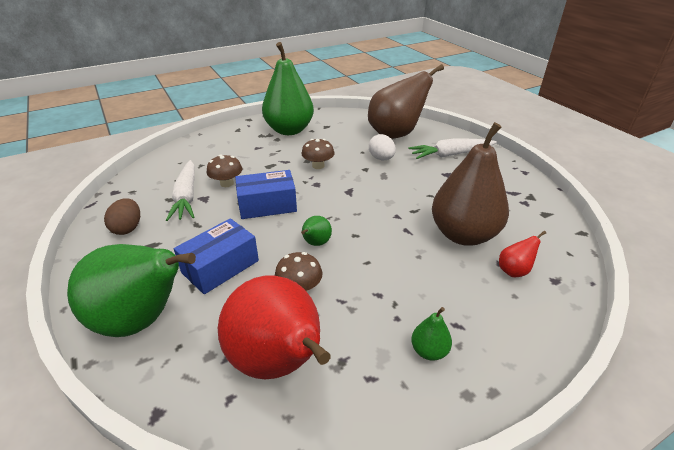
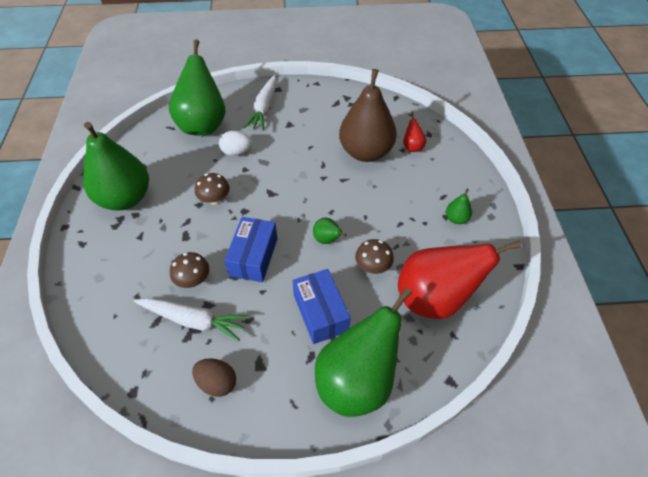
camera: 65 degrees left, 15 degrees up
brown pear [368,64,444,139] -> green pear [169,39,226,135]

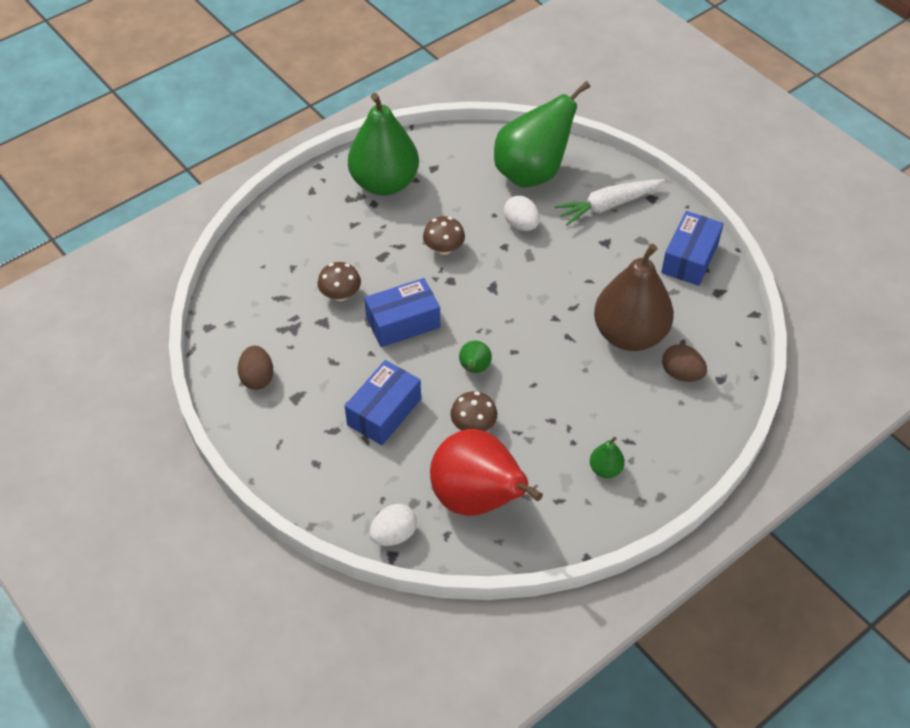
camera: 55 degrees right, 0 degrees up
white carrot [134,298,248,341] -> none
green pear [315,287,412,417] -> none
red pear [403,112,426,152] -> brown egg [662,344,707,382]
none -> white egg [369,504,417,546]
none -> blue box [661,211,724,286]

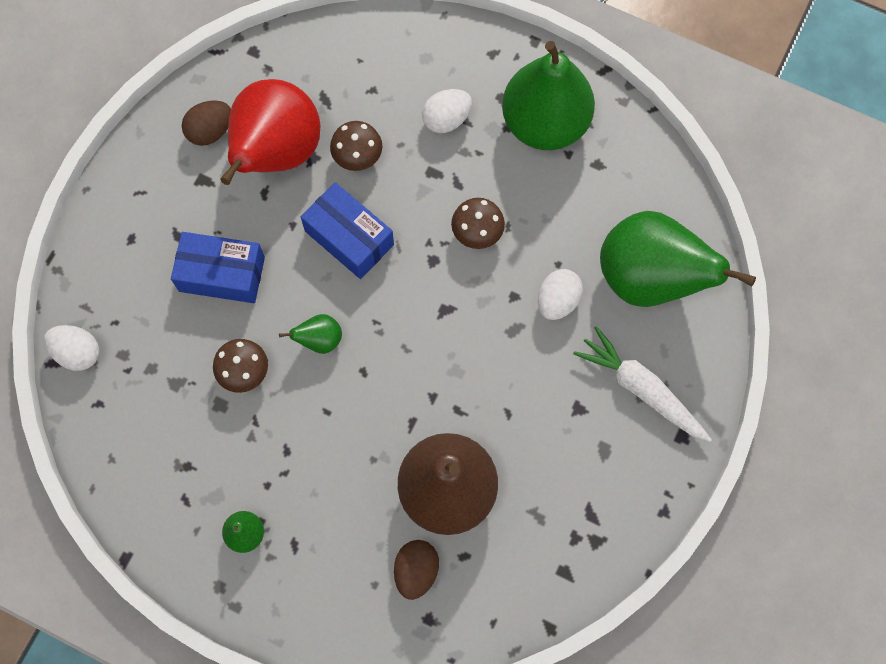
camera: 65 degrees right, 20 degrees up
red pear [430,429,543,516] -> red pear moved to [220,79,321,185]
blue box [661,211,724,286] -> none
none -> white egg [422,89,472,133]

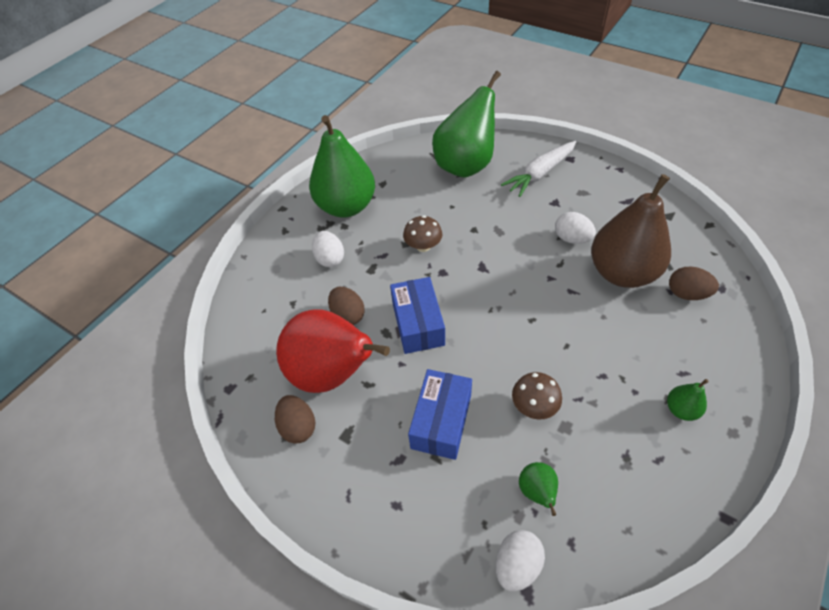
camera: 80 degrees left, 20 degrees down
green pear [279,314,342,354] -> green pear moved to [519,462,558,516]
blue box [301,182,394,279] -> blue box turned 60 degrees counterclockwise [390,277,445,354]
brown mushroom [330,121,382,171] -> brown egg [328,287,365,325]
white egg [538,269,583,320] -> white egg moved to [555,212,596,244]

